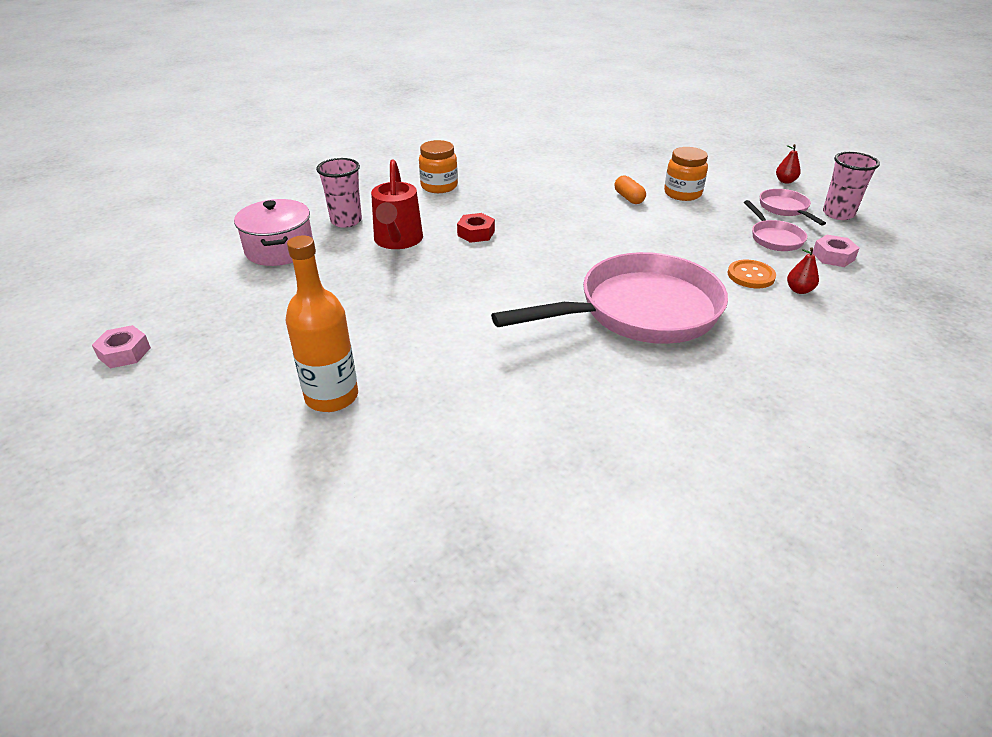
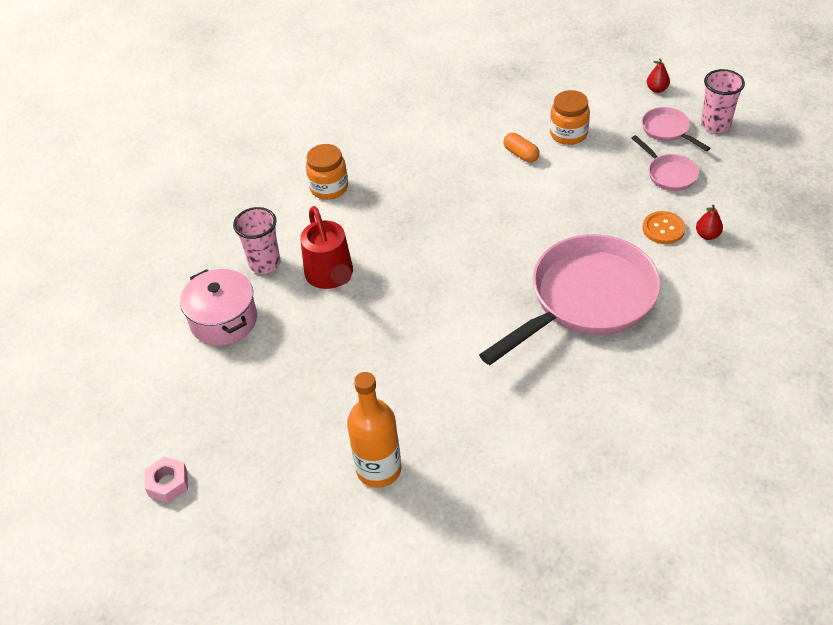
camera: 15 degrees left, 10 degrees up
red nut [457,213,495,243] -> none
pink nut [812,235,860,267] -> none

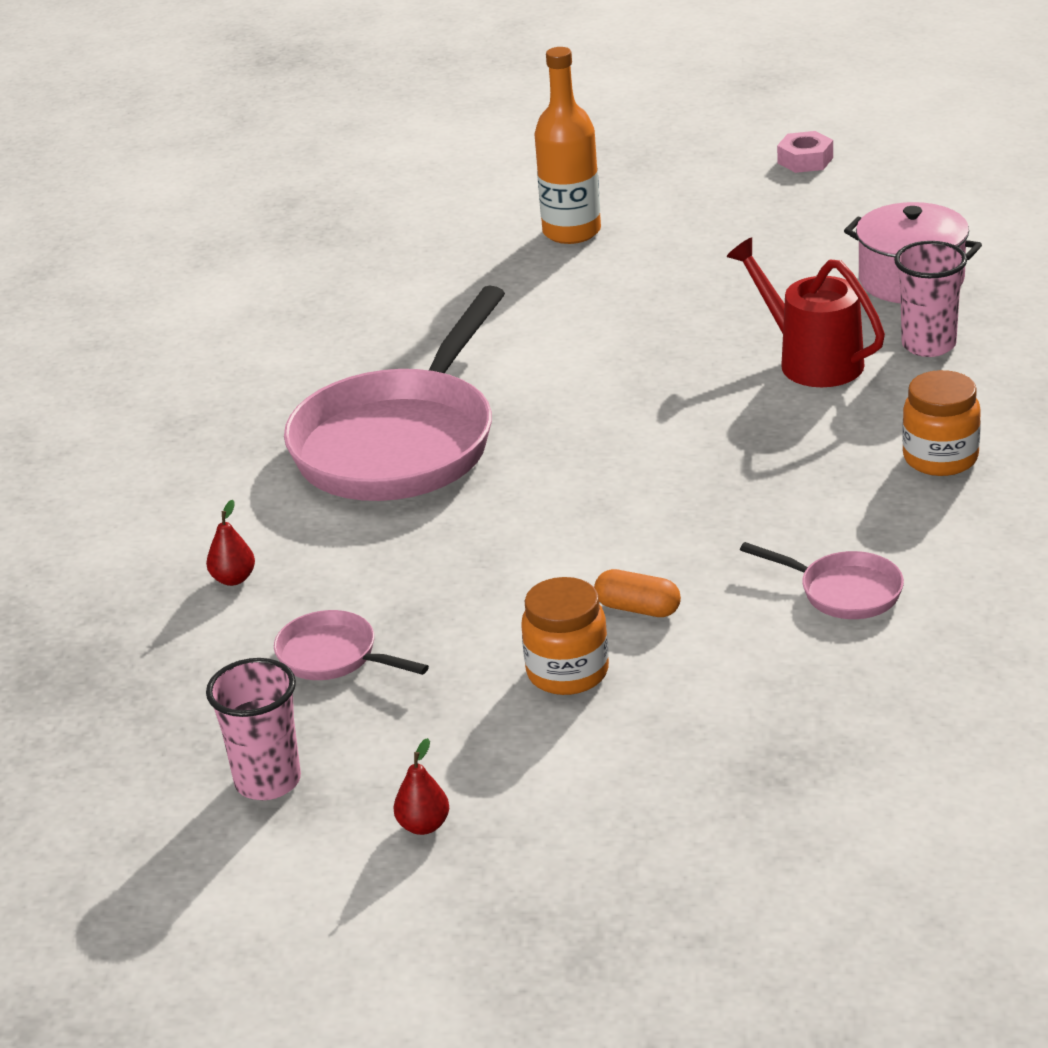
camera: 155 degrees right, 15 degrees down
pink pan [642,107,710,151] -> pink pan moved to [740,542,904,619]
orange button [643,211,685,244] -> none

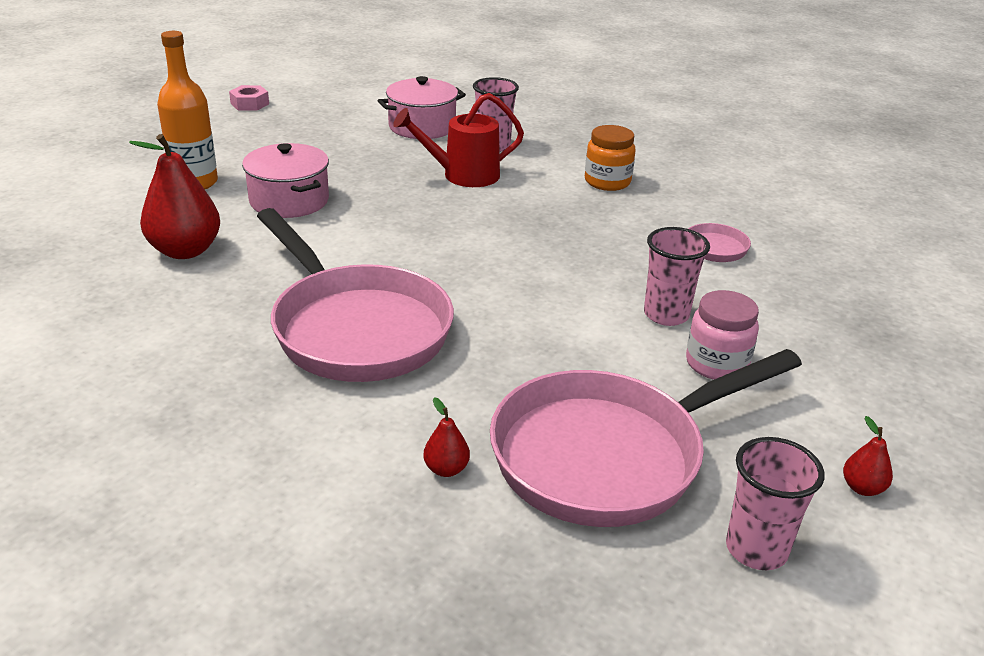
camera: 65 degrees left, 0 degrees up
pink pan [274,610,429,680] -> pink pan [490,349,802,527], size x2.31
orange jar [521,577,609,695] -> pink jar [686,290,759,380]
orange capsule [594,569,681,617] -> pink cup [644,227,710,326]
none -> red pear [129,134,220,259]
none -> pink pot [242,143,329,218]

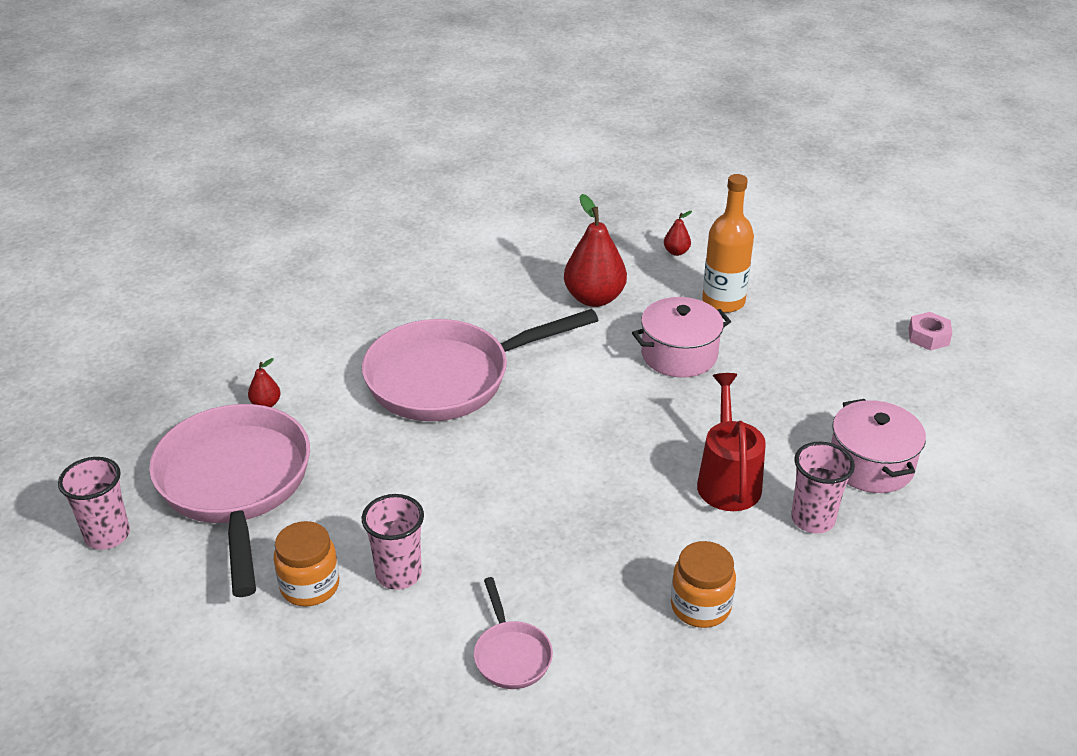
camera: 105 degrees right, 5 degrees up
pink jar [686,290,759,380] -> orange jar [274,521,339,607]
red pear [843,416,893,496] -> red pear moved to [664,211,692,256]

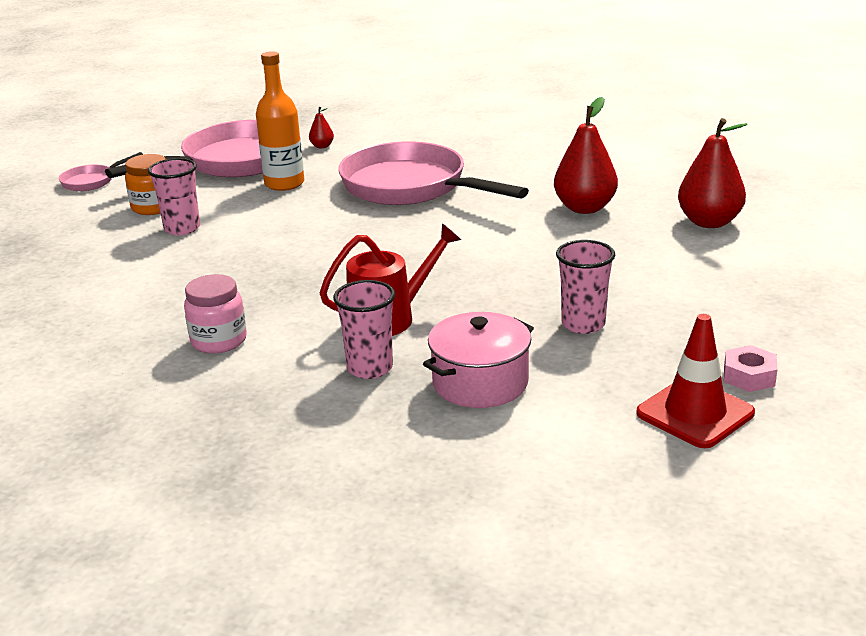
camera: 65 degrees right, 10 degrees down
pink cup [58,457,130,550] -> pink cup moved to [556,240,615,334]
pink pan [474,577,553,689] -> pink pan moved to [59,152,143,191]
pink pot [632,297,731,378] -> none
red pear [664,211,692,256] -> red pear [678,118,747,228], size x2.18
orange jar [671,541,736,628] -> pink jar [184,274,247,353]
orange bottle [702,174,754,313] -> orange bottle moved to [256,51,304,191]
none -> red traffic cone [636,314,755,448]

